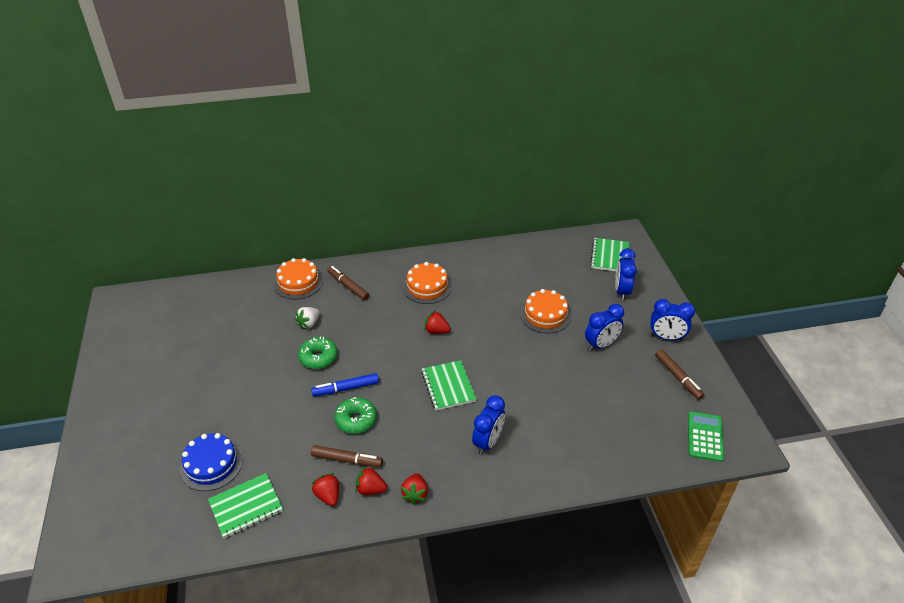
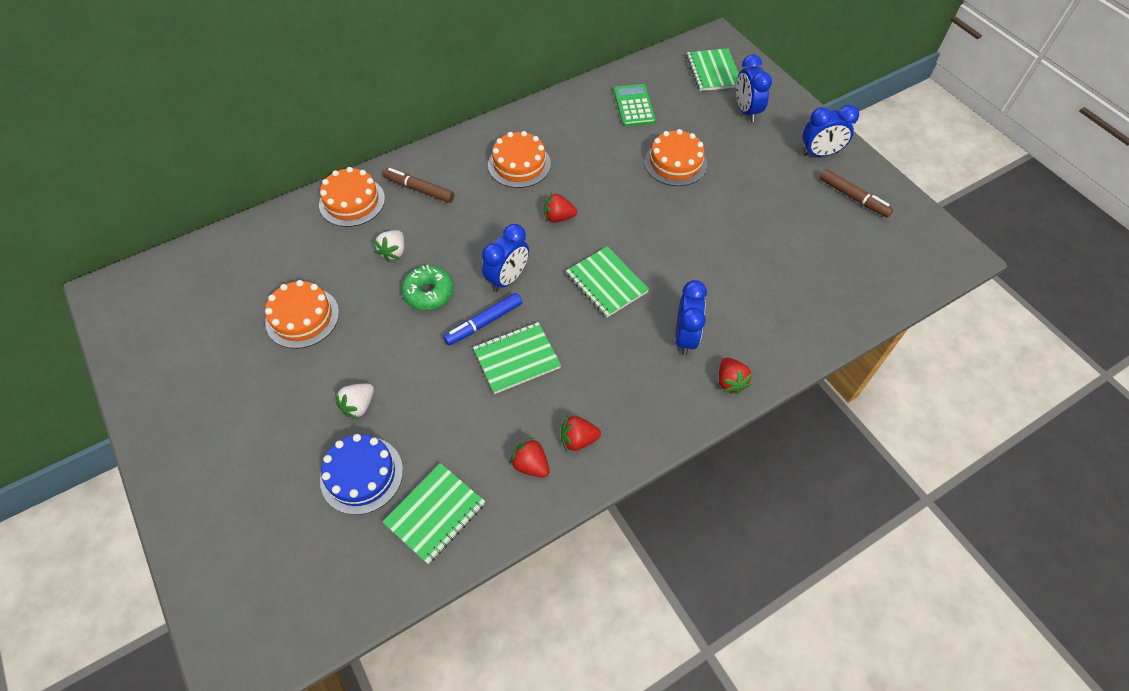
camera: 20 degrees left, 15 degrees up
brown marker [311,445,383,467] -> none
green donut [334,397,377,434] -> green notebook [473,322,561,394]
red strawberry [401,473,428,505] -> red strawberry moved to [719,358,753,394]
blue clock [585,304,624,351] -> blue clock moved to [482,224,529,292]
green calculator [688,412,724,462] -> green calculator moved to [614,84,656,127]
none -> orange cake [265,280,339,349]
none -> white strawberry [335,383,374,420]

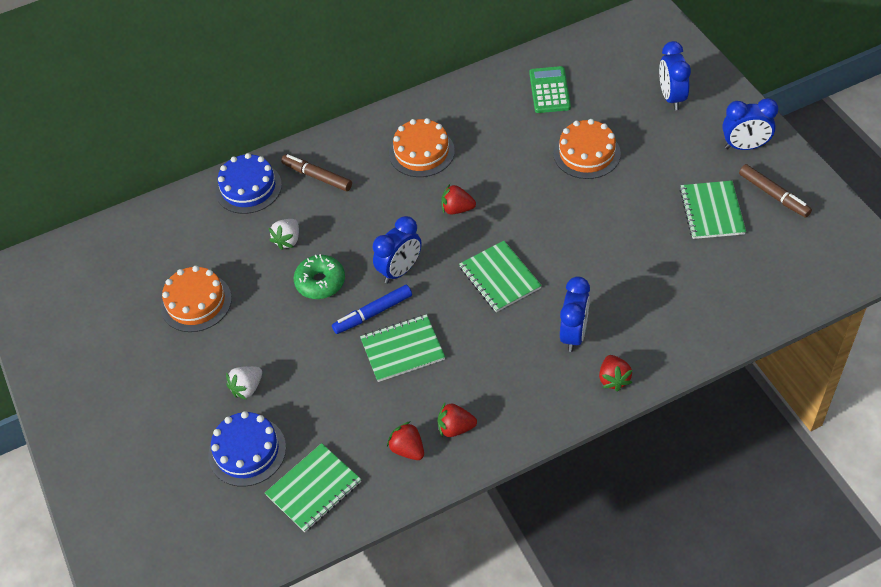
camera: 10 degrees right, 5 degrees down
orange cake [319,167,385,227] -> blue cake [216,153,282,214]
green notebook [686,48,739,91] -> green notebook moved to [680,181,746,239]

